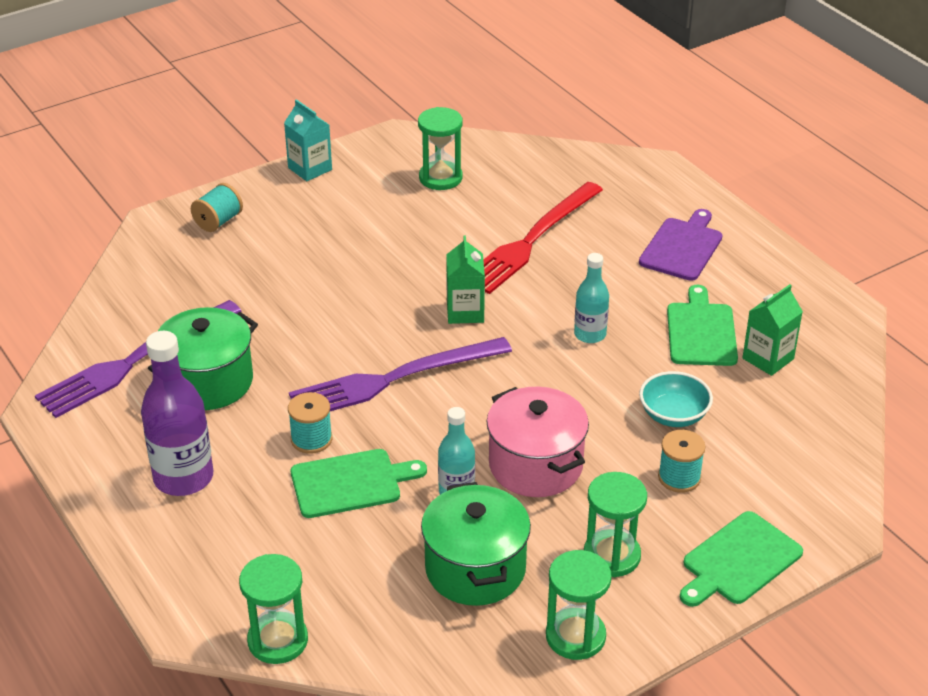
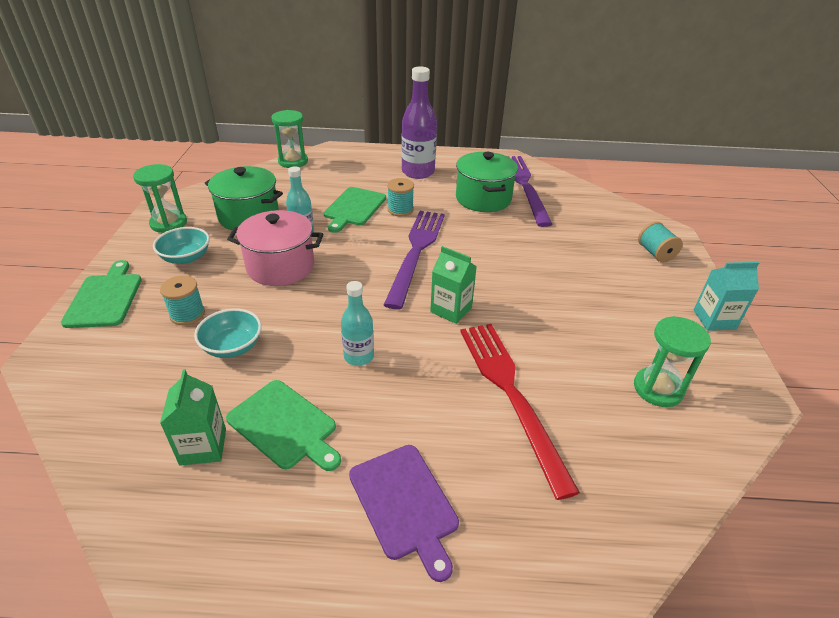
camera: 125 degrees right, 0 degrees up
green hourglass [584,472,647,577] -> turquoise bowl [153,227,210,264]

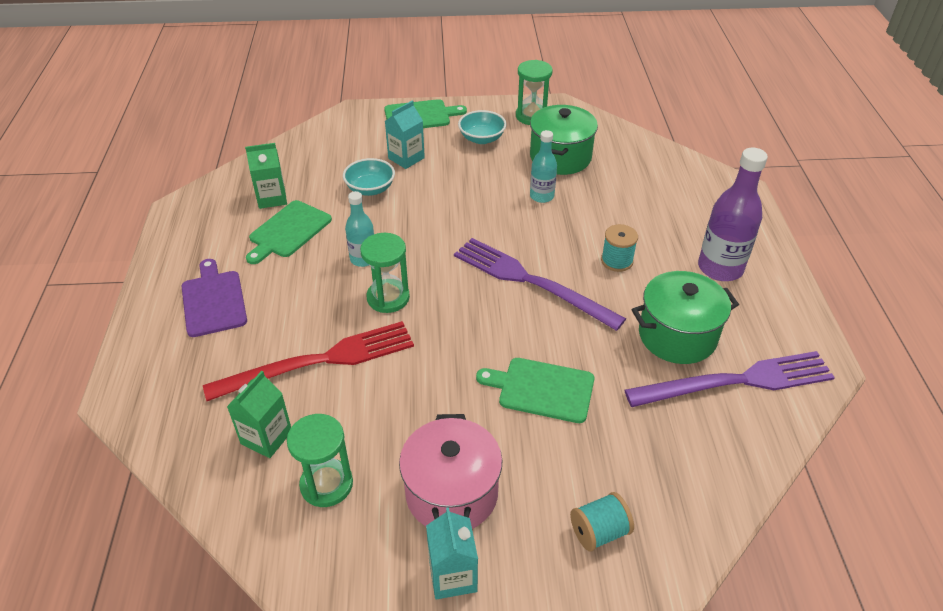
camera: 85 degrees right, 5 degrees up
turquoise spool [160,275,205,325] -> turquoise carton [385,101,425,169]
pink pot [227,210,323,286] -> pink pot moved to [399,414,502,529]
green hourglass [271,110,308,168] -> green hourglass moved to [360,233,410,313]
green cutting board [323,187,386,233] -> green cutting board moved to [476,358,594,423]
purple cutting board [349,445,459,582] -> purple cutting board turned 105 degrees clockwise [181,259,247,337]
purple fork [384,211,445,310] -> purple fork turned 150 degrees counterclockwise [454,238,626,331]
green carton [430,246,477,324] -> green carton moved to [227,371,291,458]

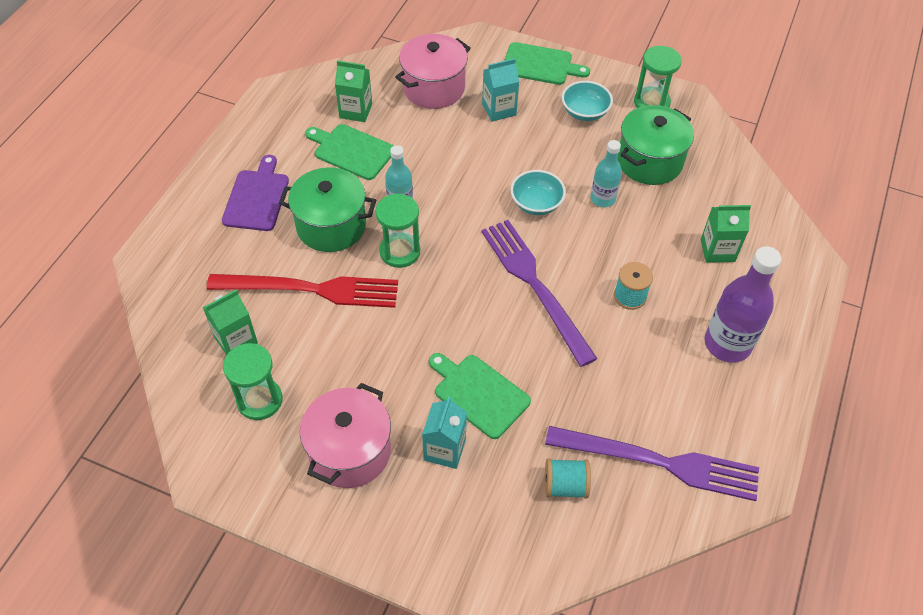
camera: 25 degrees right, 10 degrees up
green cutting board [246,200,332,264] -> green cutting board turned 60 degrees clockwise [305,124,394,180]
turquoise bowl [343,158,395,196] -> turquoise bowl moved to [510,170,566,215]
turquoise carton [426,507,478,599] -> turquoise carton moved to [422,397,467,469]
turquoise spool [570,492,634,551] -> turquoise spool moved to [545,458,591,499]
green pot [632,271,739,364] -> green pot moved to [279,167,376,252]
none -> pink pot [395,34,471,109]
none -> green carton [701,205,751,263]

